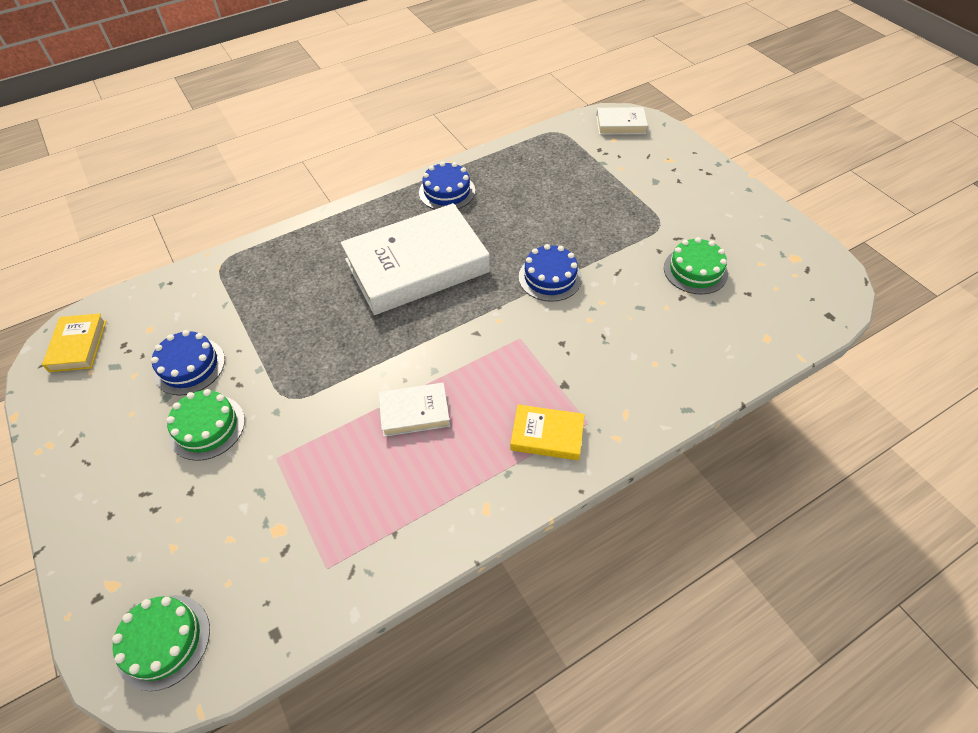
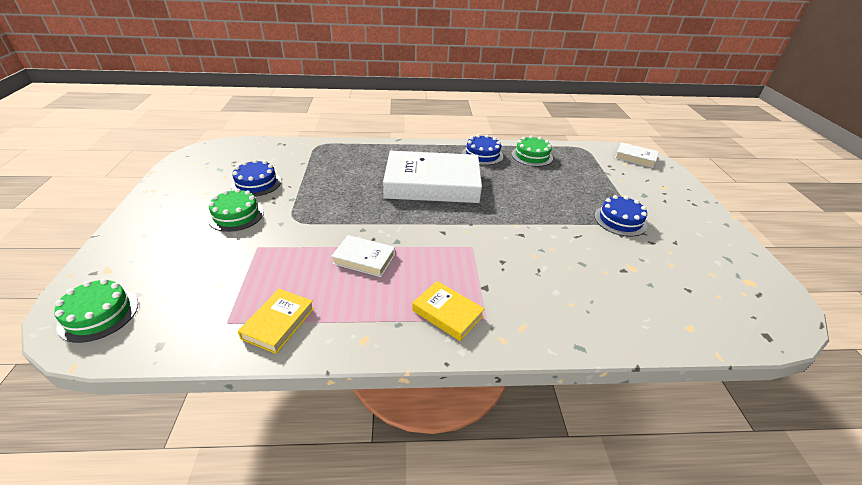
camera: 25 degrees right, 15 degrees down
yellow book [42,313,106,372] -> yellow book moved to [238,289,314,354]
blue cake [519,244,582,302] -> blue cake moved to [594,195,647,237]
green cake [664,237,728,295] -> green cake moved to [512,136,553,167]

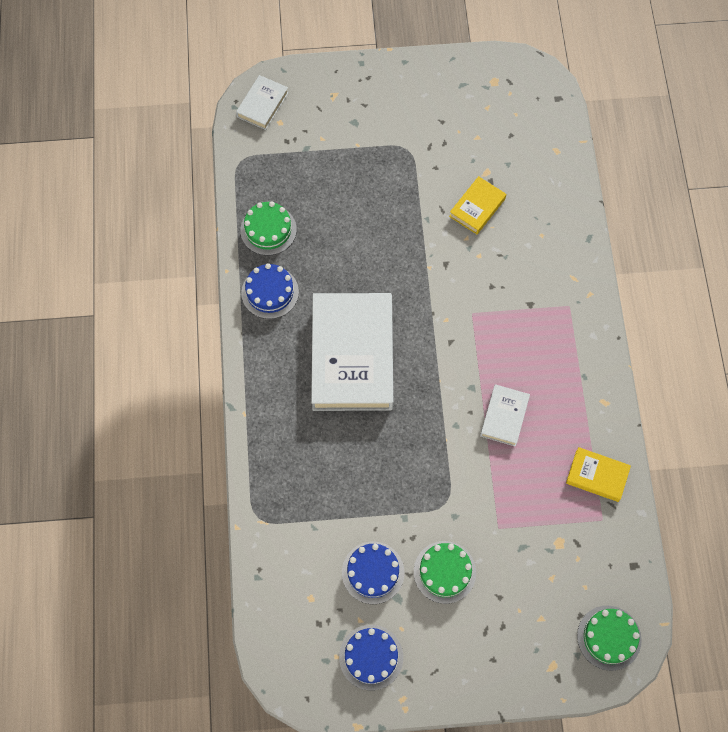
camera: 90 degrees left, 30 degrees up
yellow book [412,281,485,341] -> yellow book moved to [449,176,506,234]
blue cake [594,195,647,237] -> blue cake moved to [339,625,403,690]

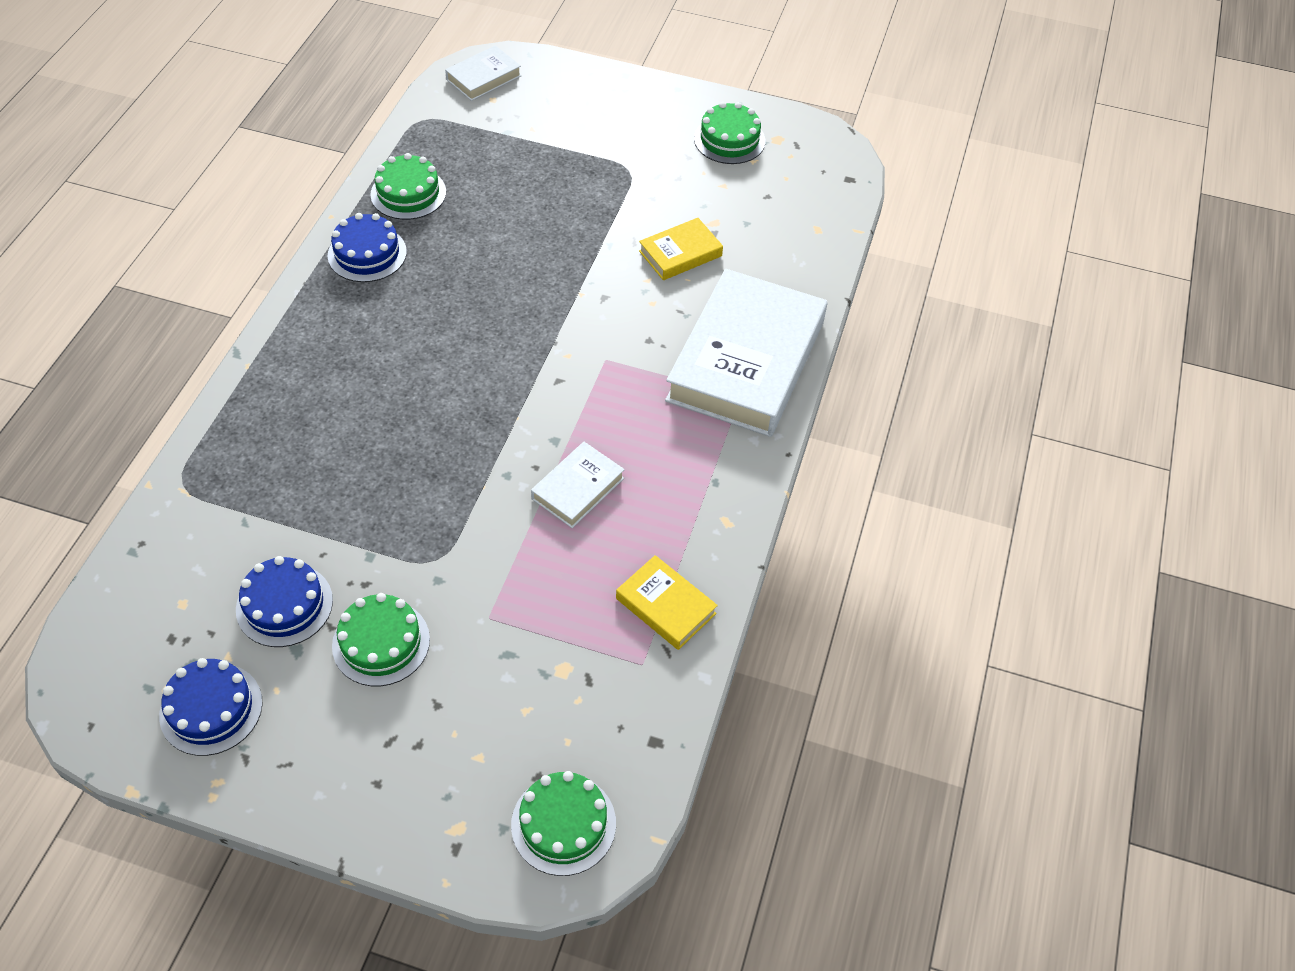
camera: 20 degrees right, 15 degrees down
white book [311,293,393,411] -> white book moved to [665,269,827,437]
none -> green cake [694,102,765,164]

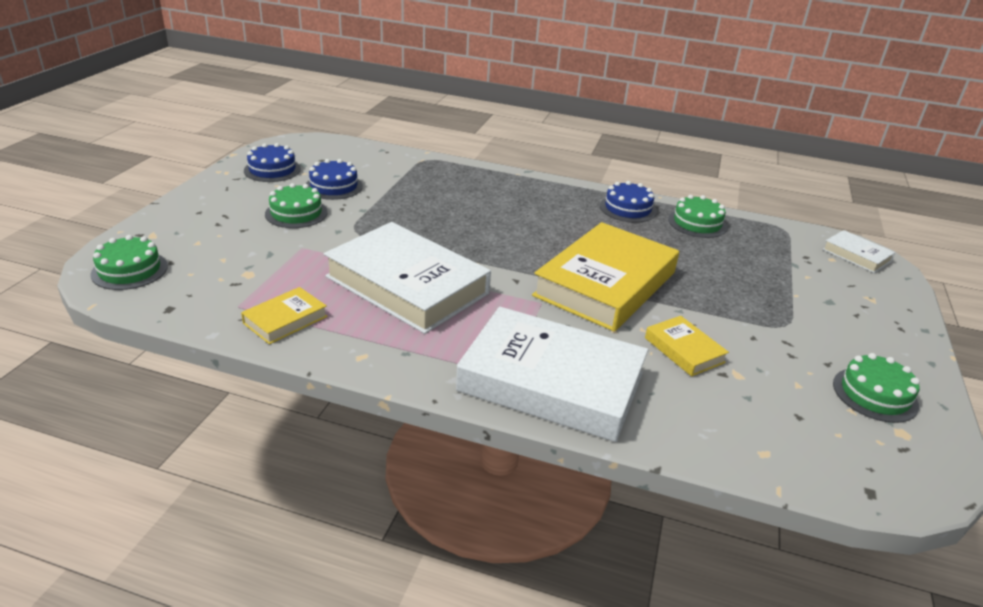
camera: 90 degrees right, 20 degrees down
white book [531,442,625,528] -> white book [324,222,491,334], size x2.20
none -> yellow book [532,222,679,332]

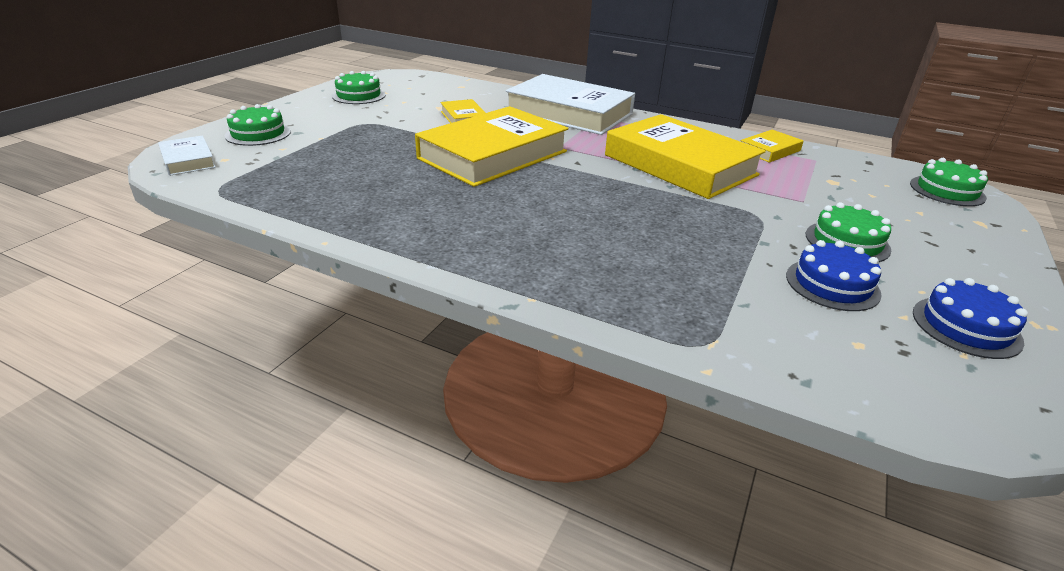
camera: 170 degrees left, 0 degrees up
white book [324,222,491,334] -> yellow book [605,114,766,199]
blue cake [600,181,657,223] -> none
green cake [668,195,727,238] -> green cake moved to [225,104,291,146]

